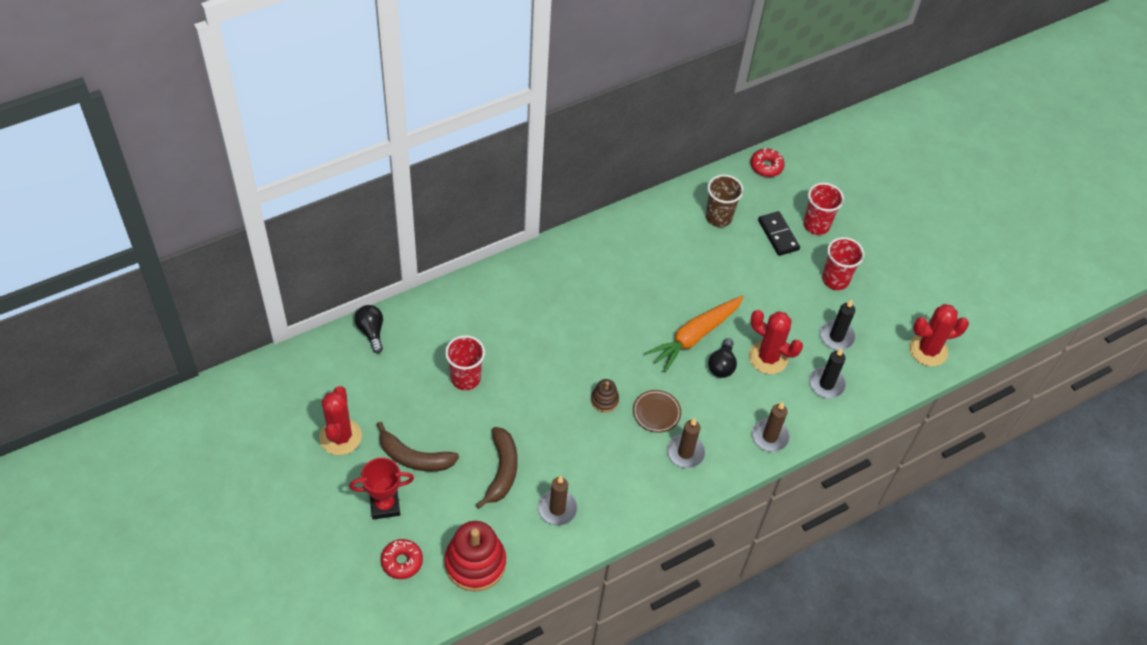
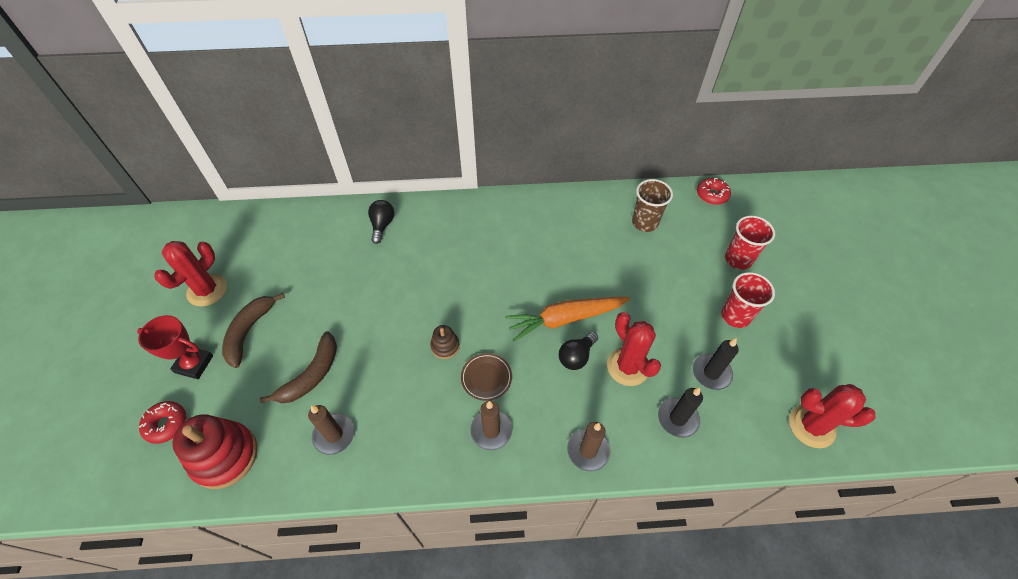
camera: 30 degrees right, 0 degrees up
black light bulb [355,305,383,353] -> black light bulb moved to [368,200,394,244]
brown banana [376,422,459,472] -> brown banana turned 60 degrees clockwise [222,293,285,368]
red cup [445,335,485,390] -> none
black domino [758,211,800,256] -> none

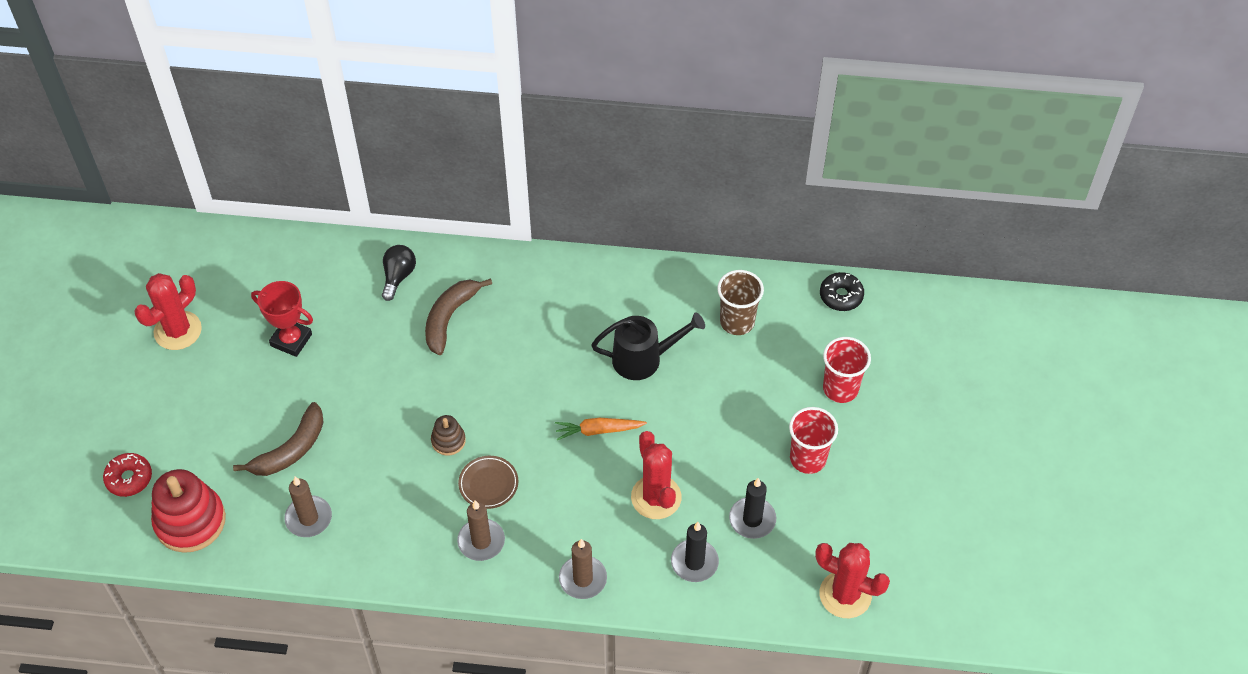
camera: 10 degrees right, 0 degrees up
red trophy [137,315,213,379] -> red trophy moved to [251,281,313,357]
brown banana [222,293,285,368] -> brown banana moved to [425,278,492,355]
orange carrot [505,297,630,341] -> orange carrot [555,418,647,440], size x0.59
black light bulb [559,332,598,370] -> none
red donut [697,178,731,205] -> black donut [820,272,864,311]
none -> black watering can [591,312,705,380]

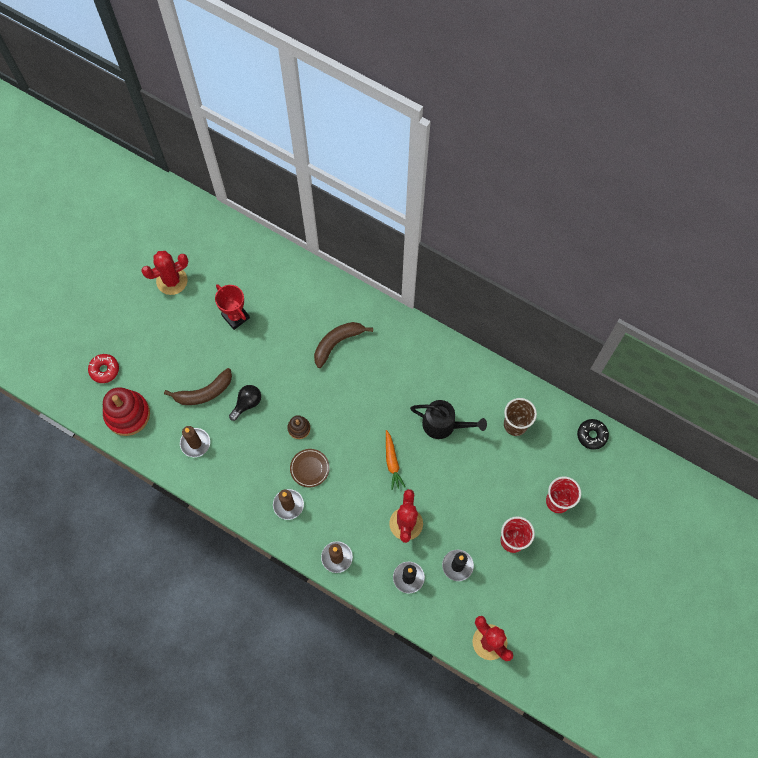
camera: 25 degrees right, 15 degrees up
black light bulb [382,245,416,301] -> black light bulb moved to [229,385,261,421]
orange carrot [555,418,647,440] -> orange carrot turned 120 degrees counterclockwise [386,430,405,490]

